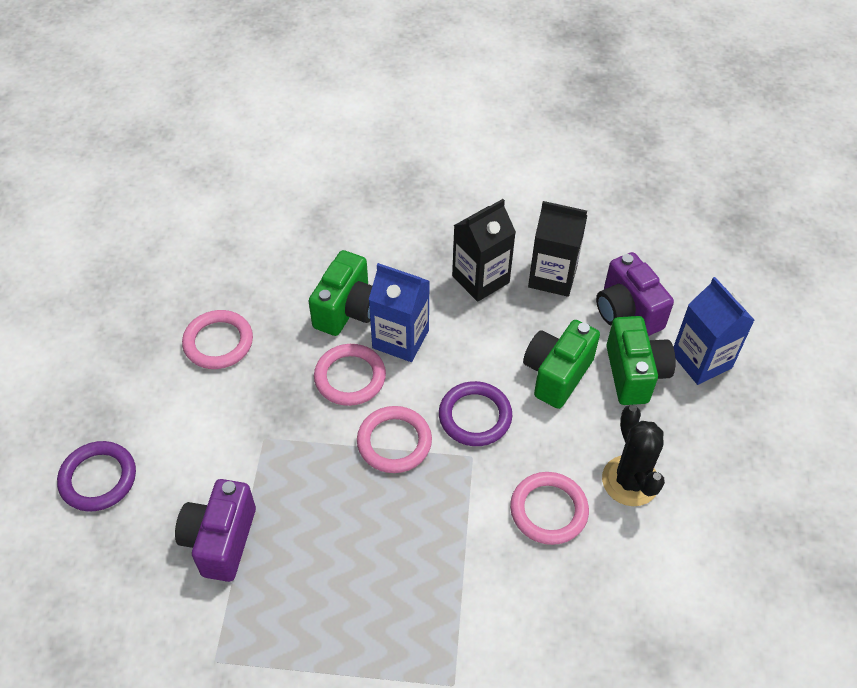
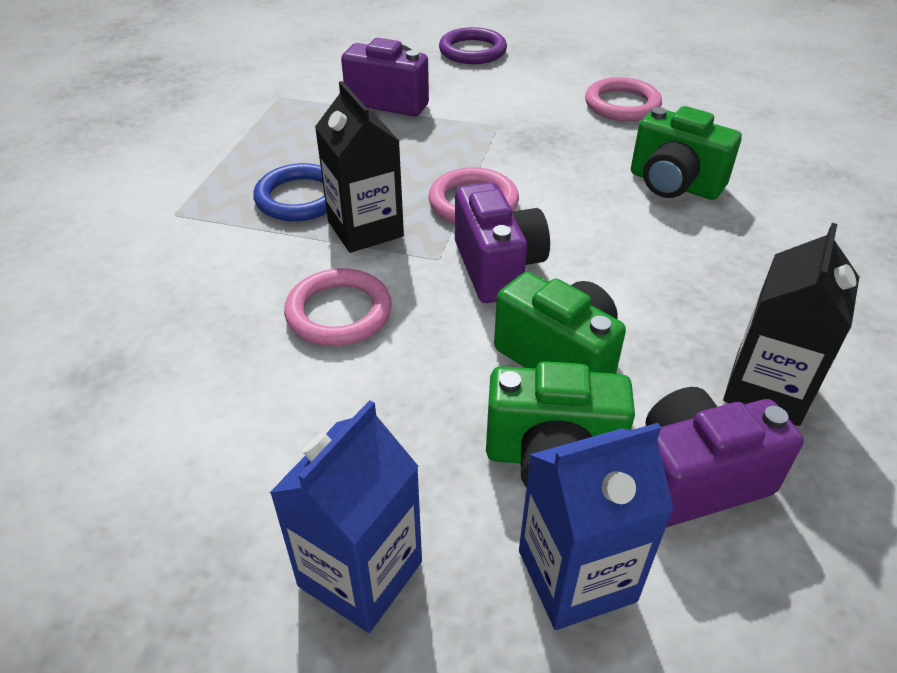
camera: 100 degrees right, 10 degrees down
pink ring [314,344,386,406] -> none
blue carton [369,263,430,362] -> blue carton moved to [270,400,422,633]
purple ring [439,381,512,446] -> purple camera [455,182,550,303]
black carton [452,199,516,302] -> black carton moved to [315,81,404,253]
black cactus [602,405,665,506] -> none
none -> blue ring [253,163,327,221]

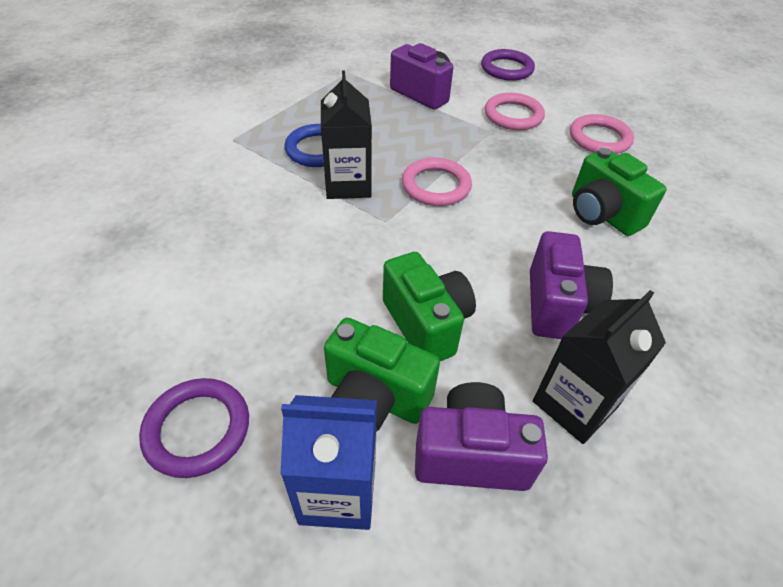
camera: 20 degrees right, 5 degrees up
blue carton [270,400,422,633] -> purple ring [139,378,249,478]
pink ring [284,268,392,346] -> pink ring moved to [485,93,545,130]
purple camera [455,182,550,303] -> purple camera moved to [530,231,613,339]

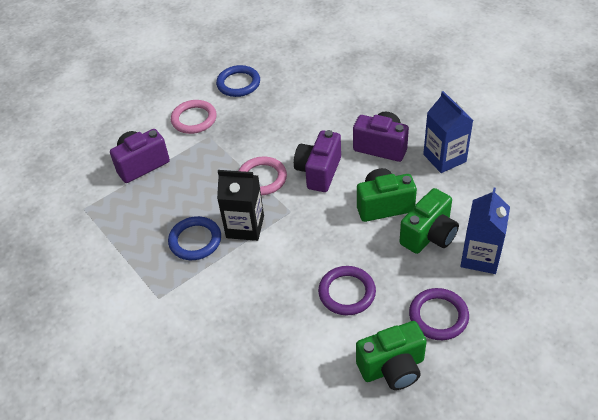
camera: 70 degrees left, 0 degrees up
purple camera [415,382,548,491] -> purple camera moved to [294,130,341,192]
purple ring [481,49,535,81] -> purple ring moved to [318,266,376,316]
black carton [533,290,666,444] -> blue carton [423,91,473,173]
pink ring [570,114,634,154] -> blue ring [216,65,260,97]
green camera [572,148,667,236] -> green camera moved to [356,321,427,390]

